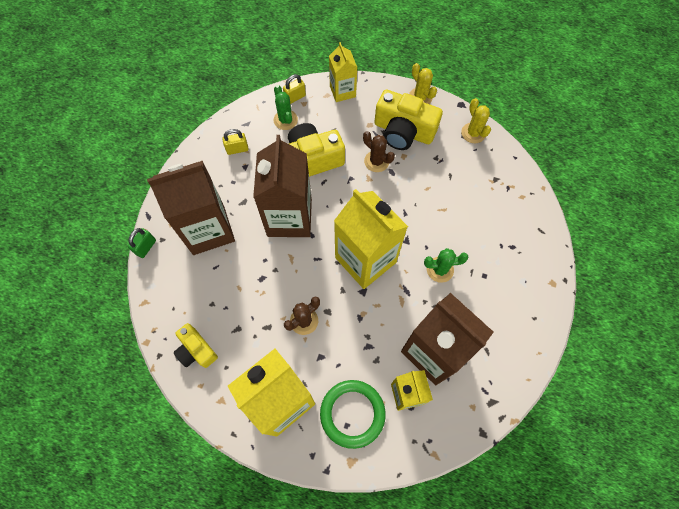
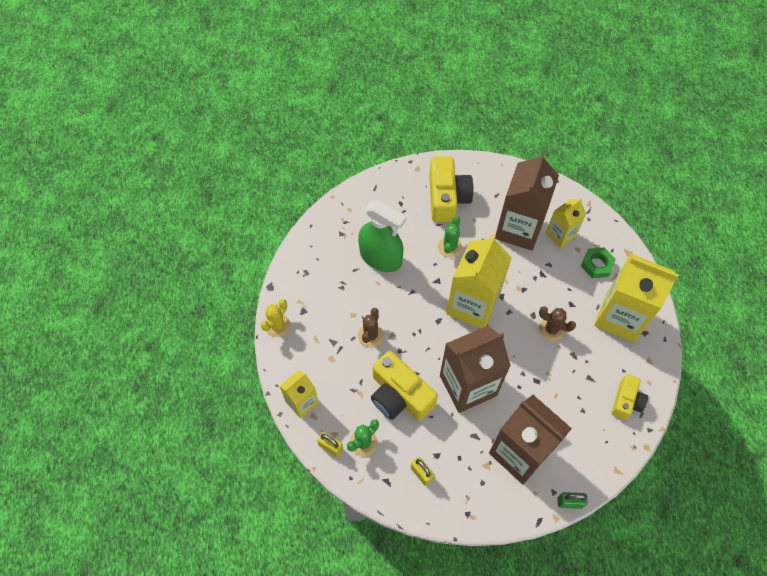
camera: 115 degrees left, 5 degrees down
green ring [320,380,386,449] -> green nut [581,247,616,278]
yellow camera [374,90,443,150] -> yellow camera moved to [429,156,474,222]
green cactus [424,248,469,283] -> green cactus turned 45 degrees clockwise [438,216,462,258]
yellow cactus [461,98,491,143] -> none
none -> green spray bottle [358,201,406,272]

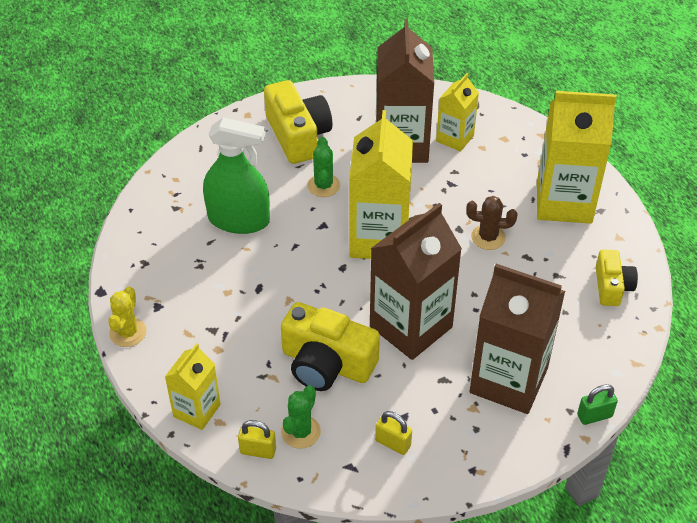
camera: 20 degrees left, 15 degrees down
brown cactus [358,308,384,348] -> none
green nut [581,247,616,278] -> none

